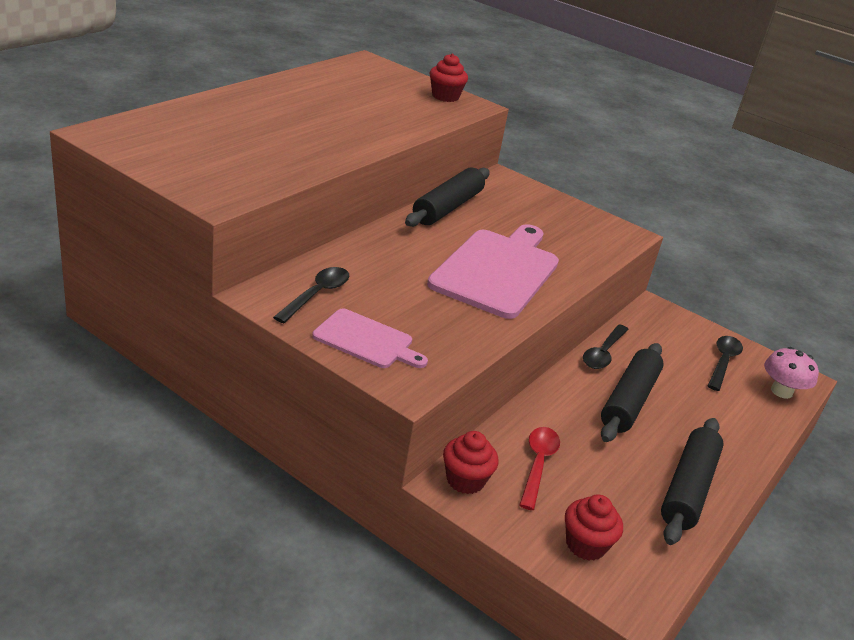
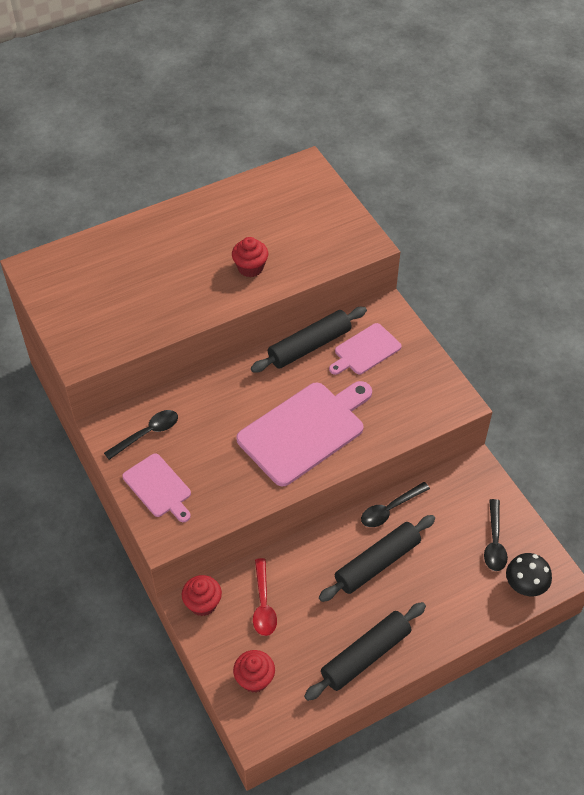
camera: 30 degrees right, 20 degrees up
red cupcake [430,54,468,102] -> red cupcake moved to [232,237,268,277]
red spoon [519,427,560,510] -> red spoon turned 135 degrees clockwise [253,558,277,636]
black spoon [708,336,743,391] -> black spoon turned 135 degrees clockwise [484,499,508,571]
pink mushroom [764,347,819,399] -> black mushroom [506,553,552,596]
none -> pink cutting board [329,323,401,375]

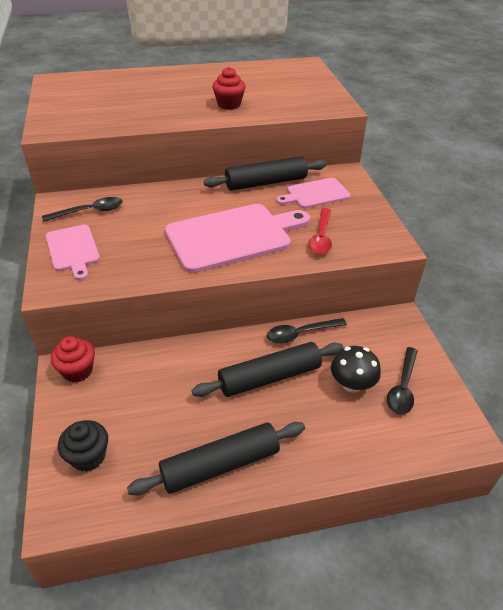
camera: 15 degrees right, 10 degrees down
red cupcake [233,650,275,693] -> black cupcake [58,420,108,472]
red spoon [253,558,277,636] -> red spoon moved to [308,208,332,255]
black mushroom [506,553,552,596] -> black mushroom moved to [331,346,381,393]

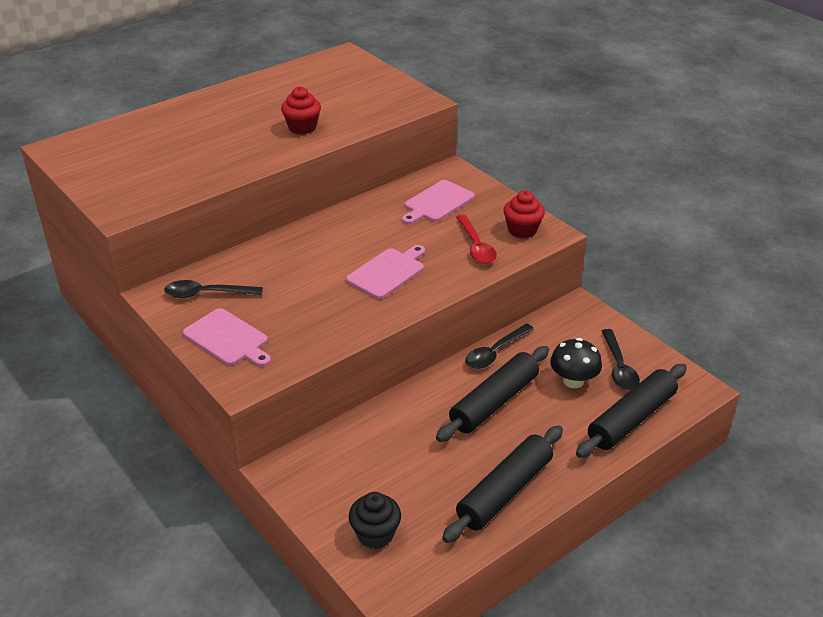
camera: 25 degrees left, 5 degrees down
black spoon [42,197,122,222] -> black spoon turned 135 degrees counterclockwise [164,280,263,298]
red cupcake [51,336,95,382] -> red cupcake moved to [504,190,545,238]
pink cutting board [165,204,310,273] -> pink cutting board [346,245,425,299], size x0.55
black rolling pin [204,156,326,191] -> black rolling pin moved to [576,364,687,458]

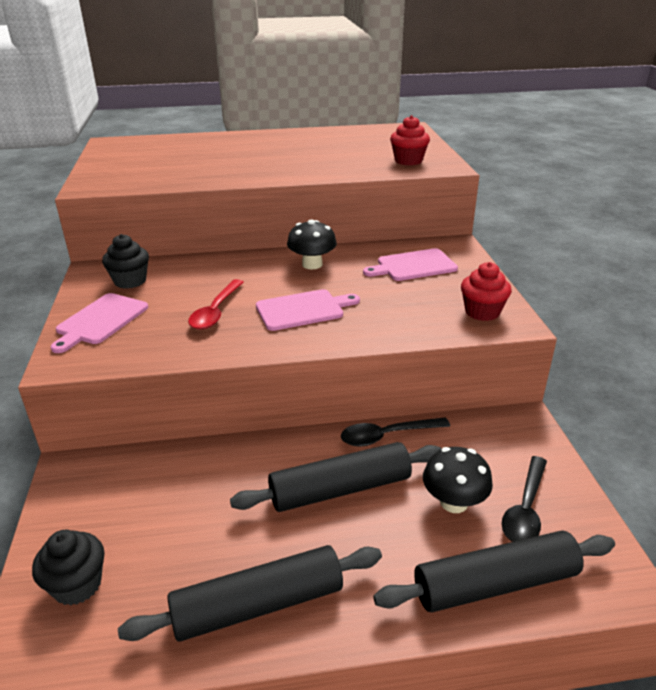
camera: 30 degrees right, 5 degrees down
black spoon [164,280,263,298] -> black cupcake [102,234,149,289]
pink cutting board [183,308,271,367] -> pink cutting board turned 45 degrees clockwise [50,293,148,353]
red cupcake [281,86,321,134] -> red cupcake moved to [390,115,430,166]
red spoon [456,215,497,264] -> red spoon moved to [188,279,244,329]
none -> black mushroom [287,220,337,270]

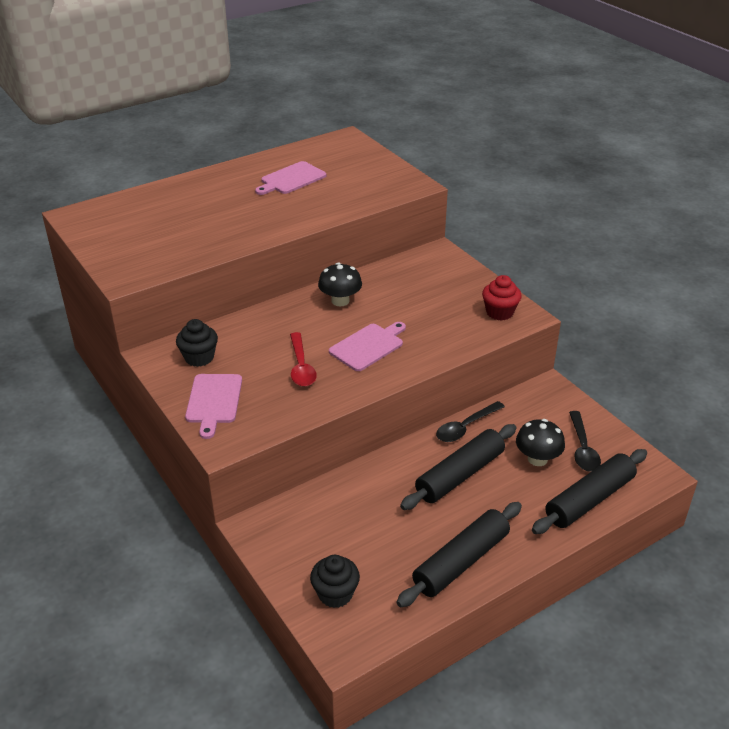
camera: 25 degrees left, 5 degrees up
pink cutting board [363,248,458,281] -> pink cutting board moved to [255,161,326,195]
red cupcake [390,115,430,166] -> none

